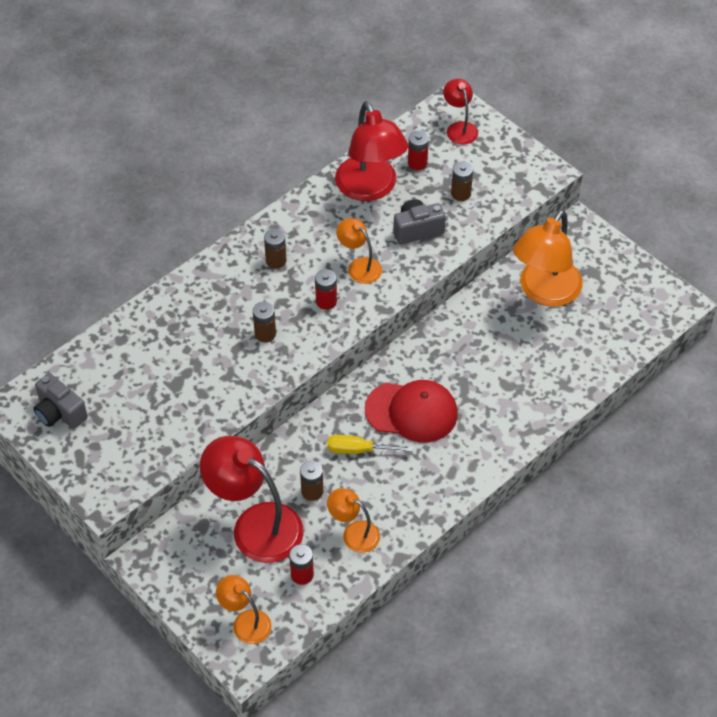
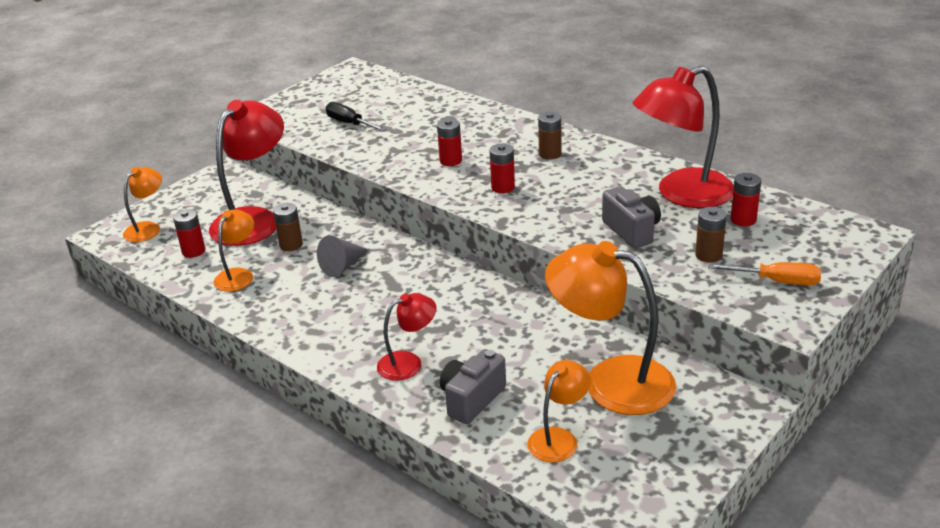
camera: 85 degrees right, 20 degrees down
grey camera [33,373,88,429] -> grey camera moved to [440,349,506,424]
brown battery [253,302,276,342] -> red battery [437,119,462,166]
yellow screwdriver [327,435,413,454] -> grey cone [317,235,369,277]
orange lamp [336,218,382,284] -> orange lamp moved to [528,360,591,462]
red cap [365,380,458,443] -> none
red lamp [443,79,478,145] -> red lamp moved to [377,293,436,381]
none -> black screwdriver [326,102,386,131]
none -> orange screwdriver [708,262,821,286]

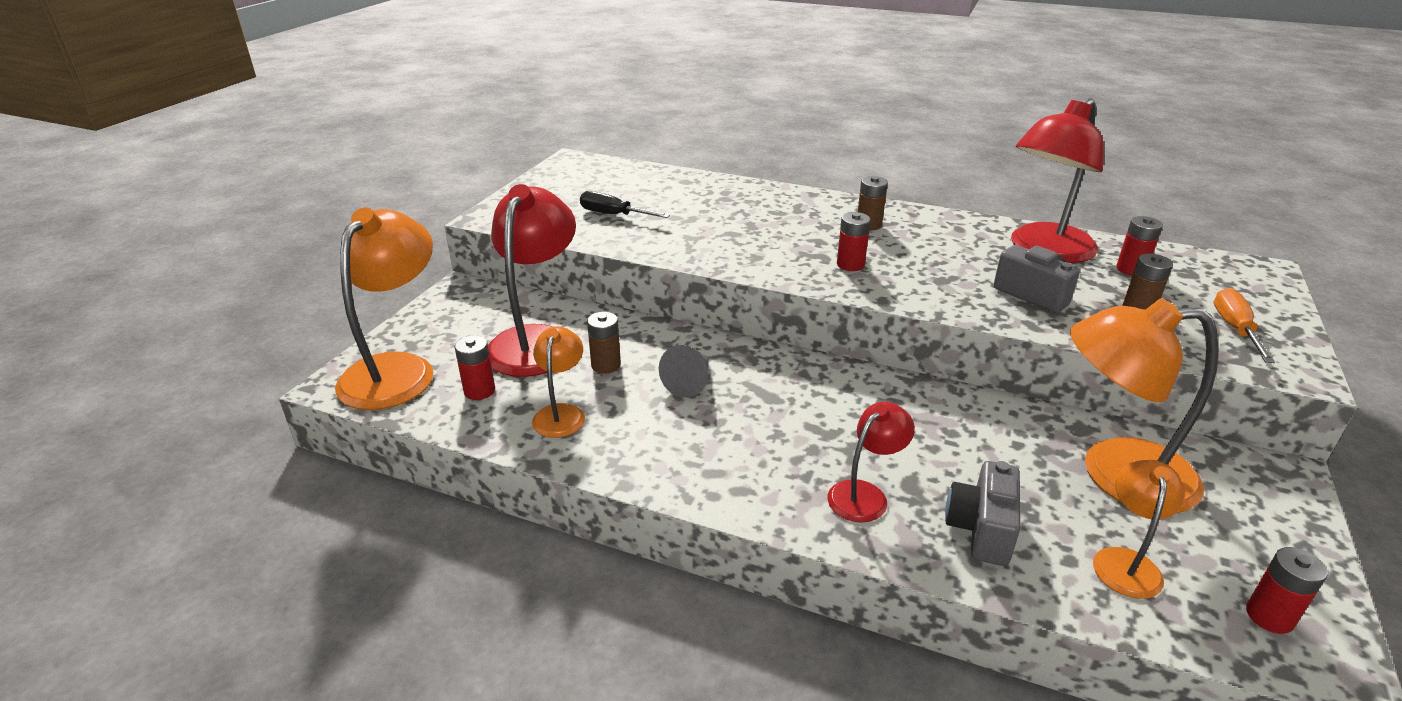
camera: 20 degrees left, 0 degrees up
orange lamp [123,167,162,242] -> orange lamp [335,208,433,410], size x1.90
red battery [437,119,462,166] -> red battery moved to [1246,547,1328,634]
orange screwdriver [708,262,821,286] -> orange screwdriver turned 75 degrees counterclockwise [1214,288,1275,363]

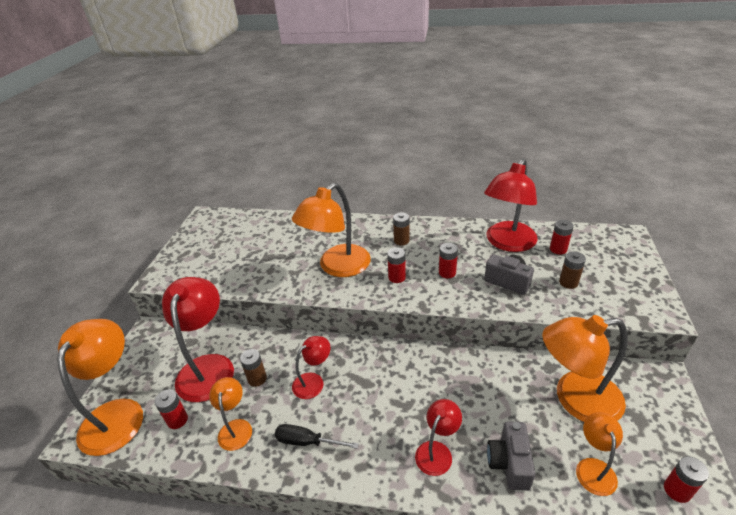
camera: 10 degrees left, 5 degrees up
black screwdriver [580,191,670,218] -> black screwdriver moved to [275,424,359,449]
grey cone [659,345,708,398] -> red lamp [292,336,330,399]
orange screwdriver [1214,288,1275,363] -> none
none -> orange lamp [292,183,371,277]
none -> red battery [439,243,458,278]

